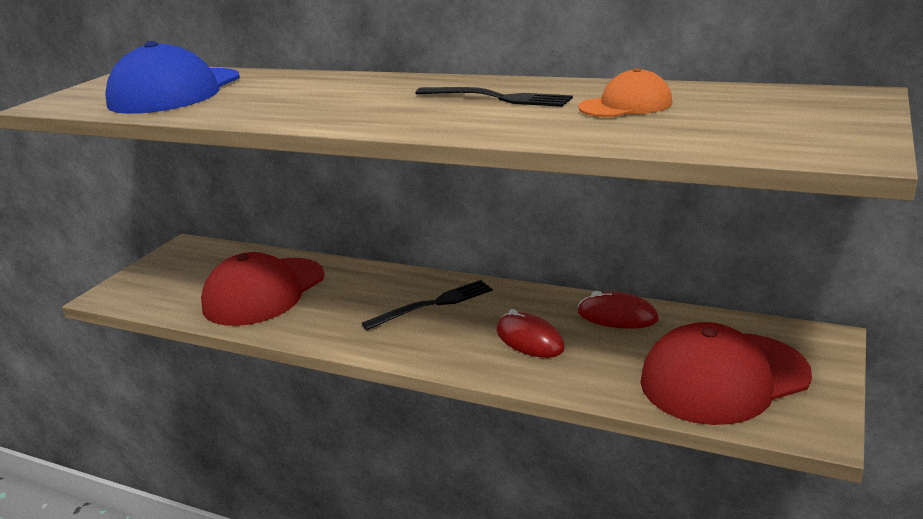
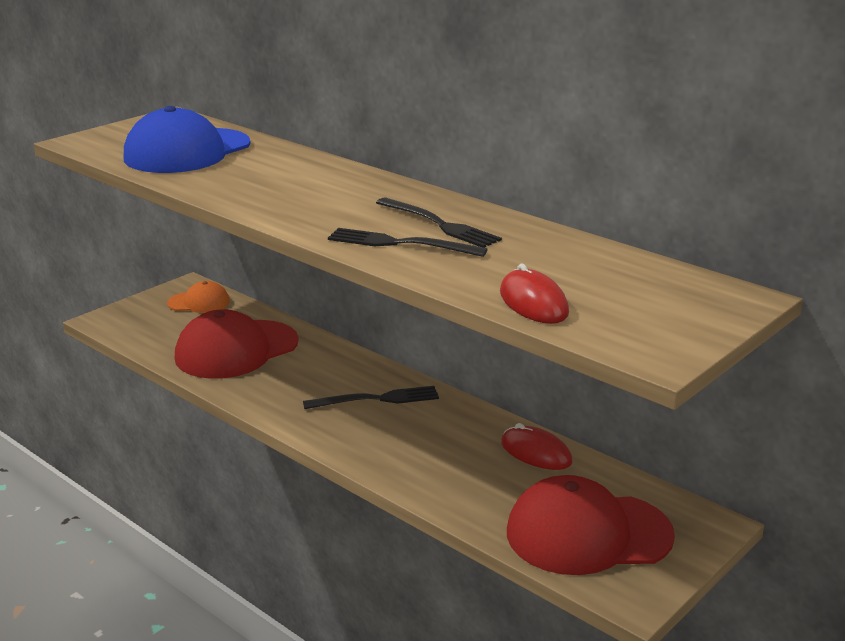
camera: 15 degrees right, 0 degrees up
red mouse [496,309,565,358] -> red mouse moved to [500,264,569,324]
orange cap [578,68,673,117] -> orange cap moved to [167,281,230,313]
none -> black fork [328,228,488,257]

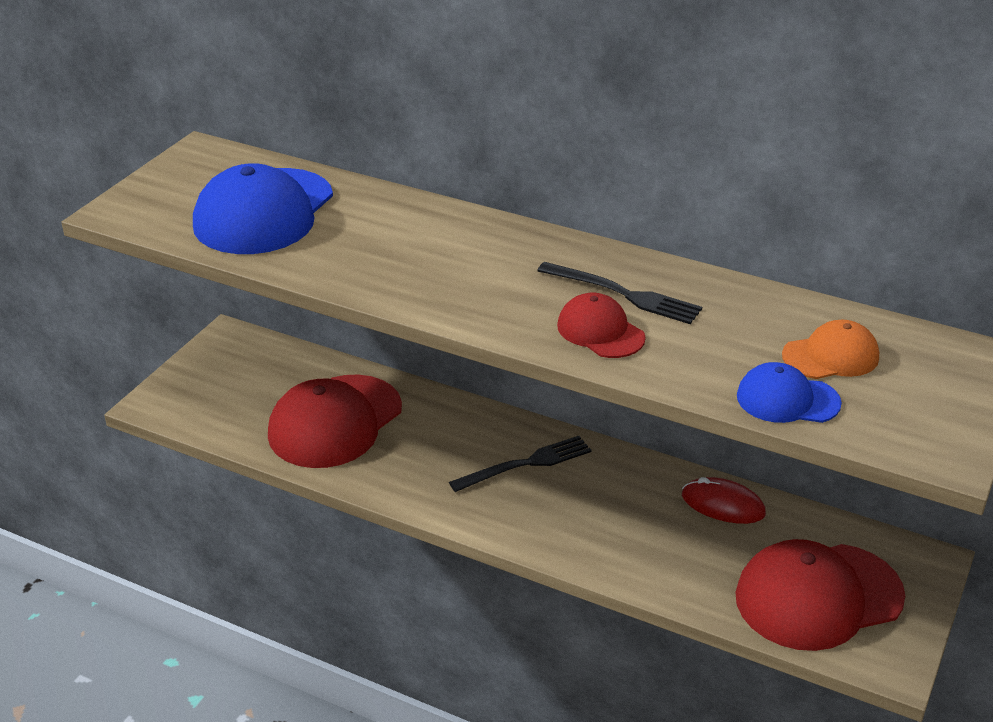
camera: 15 degrees left, 10 degrees up
orange cap [167,281,230,313] -> orange cap moved to [782,320,879,379]
black fork [328,228,488,257] -> red cap [557,293,646,358]
red mouse [500,264,569,324] -> blue cap [737,362,842,423]

